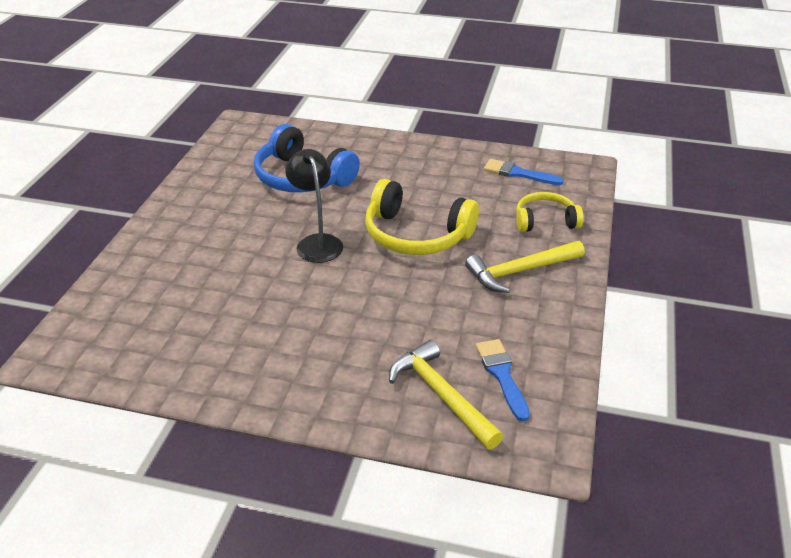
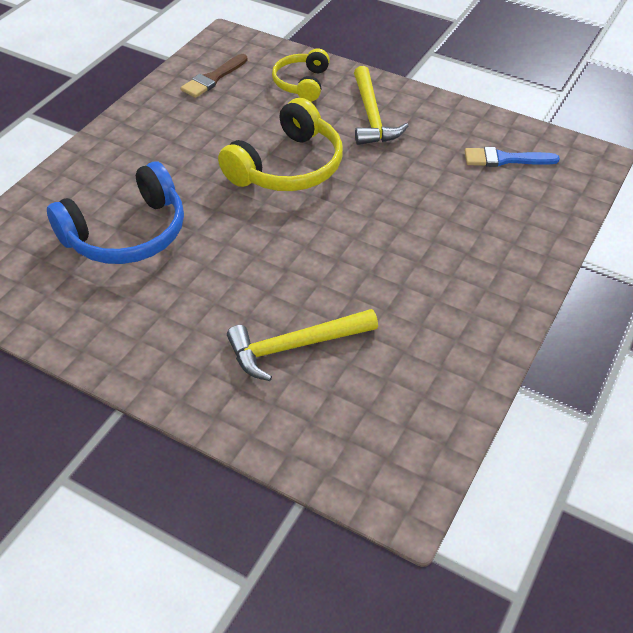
camera: 75 degrees left, 10 degrees up
black lamp [285,149,343,263] -> none
yellow hammer [389,340,503,449] -> yellow hammer moved to [227,309,378,381]
blue brush [484,159,564,185] -> brown brush [181,54,248,98]

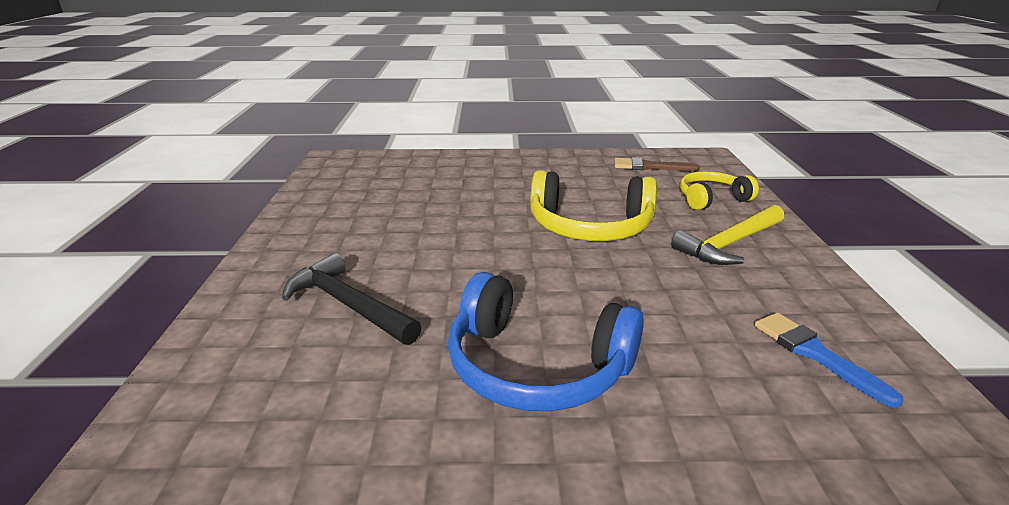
camera: 60 degrees right, 20 degrees down
blue headphones [47,161,184,264] -> blue headphones moved to [448,272,644,411]
yellow hammer [227,309,378,381] -> black hammer [282,253,421,345]

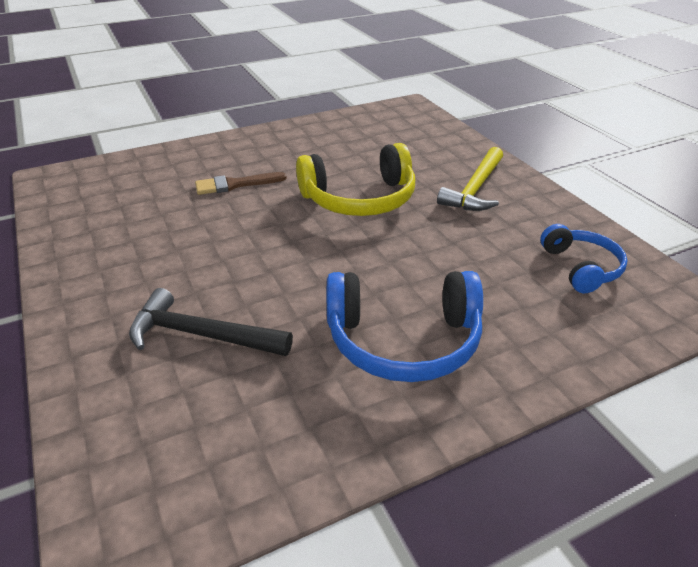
camera: 25 degrees left, 10 degrees up
brown brush [615,157,700,171] -> brown brush moved to [195,172,287,195]
yellow headphones [680,171,759,210] -> none
blue brush [754,312,904,408] -> blue headphones [540,224,627,293]

